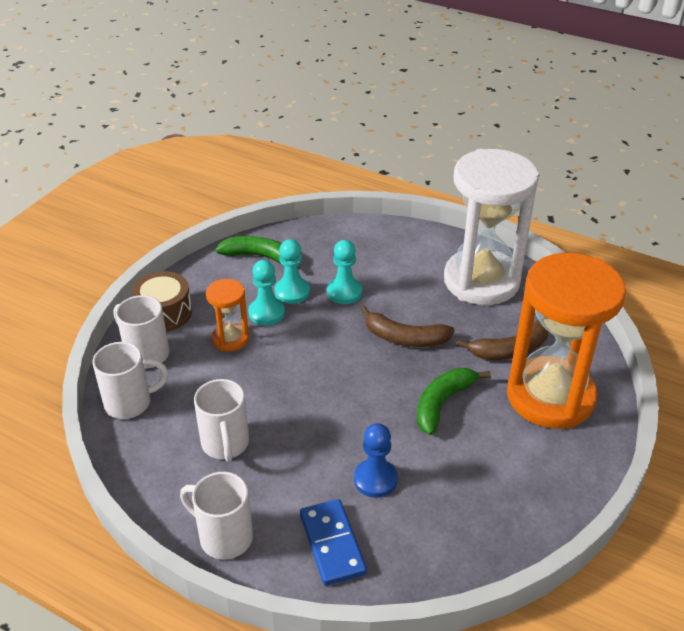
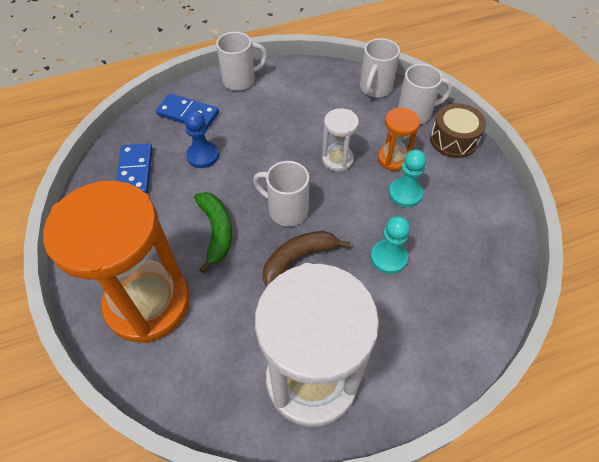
camera: 130 degrees right, 15 degrees up
white mug [194,379,249,462] -> white mug moved to [253,161,309,226]
green banana [215,236,299,270] -> none
turquoise pawn [274,239,310,304] -> none
brown banana [456,320,549,360] -> none
none -> blue domino [116,144,153,194]
none -> white hourglass [322,108,359,172]

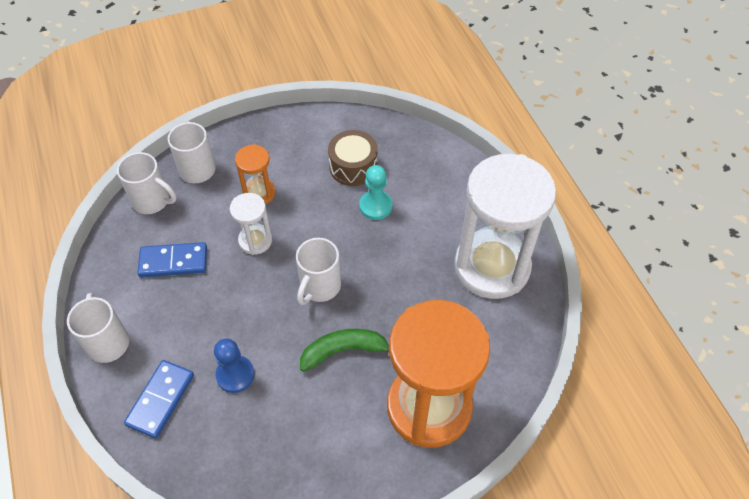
camera: 90 degrees left, 0 degrees up
blue domino [116,144,153,194] -> blue domino moved to [138,242,207,278]
brown banana [263,231,351,287] -> none
turquoise pawn [389,150,426,207] -> none
brown drum [430,103,486,158] -> brown drum moved to [328,130,378,186]

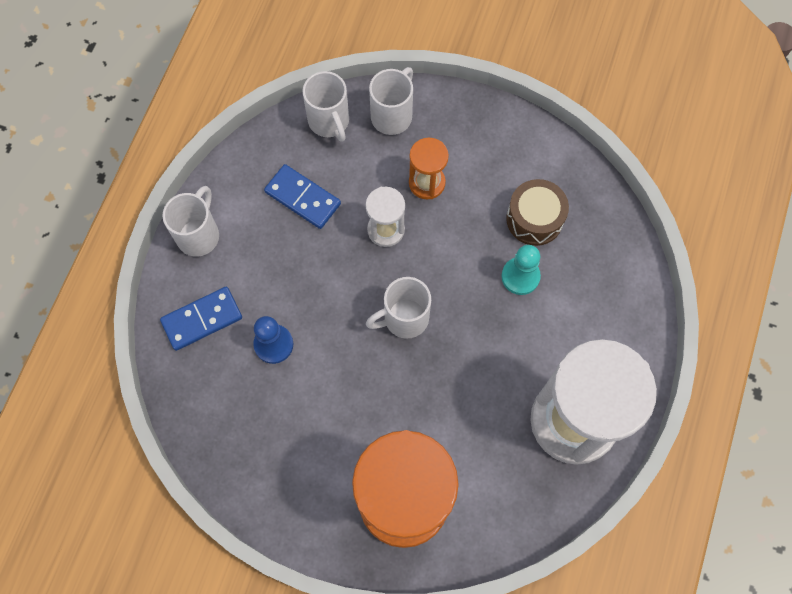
camera: 40 degrees right, 15 degrees up
green banana [300,329,389,372] -> none

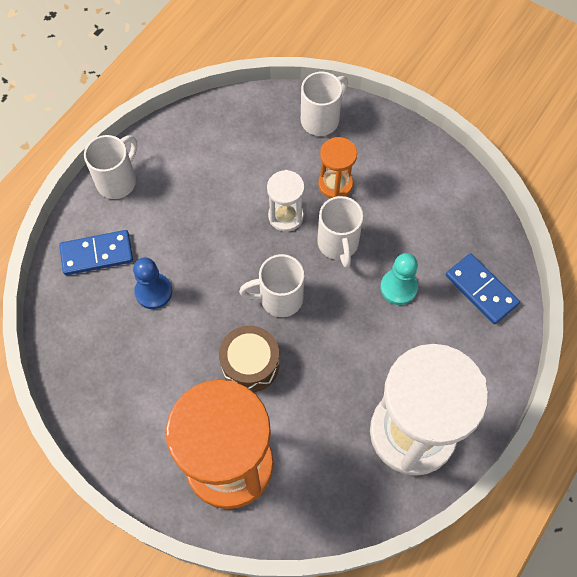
camera: 15 degrees right, 5 degrees down
blue domino [264,164,341,229] -> blue domino moved to [446,253,520,324]
white mug [303,71,349,142] -> white mug moved to [317,196,363,268]
brown drum [506,179,569,246] -> brown drum moved to [219,326,279,392]

